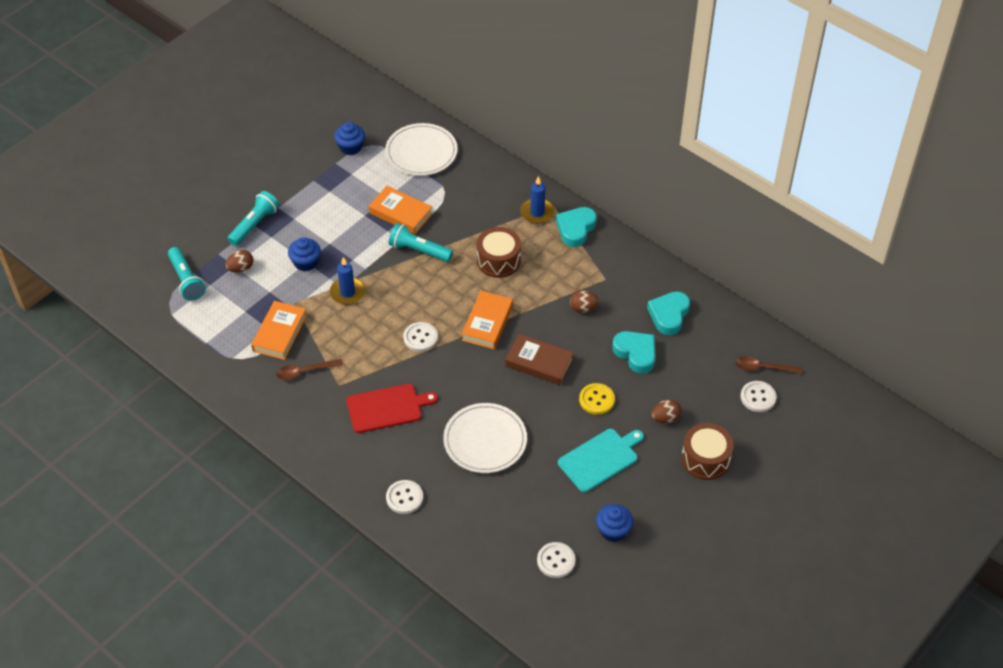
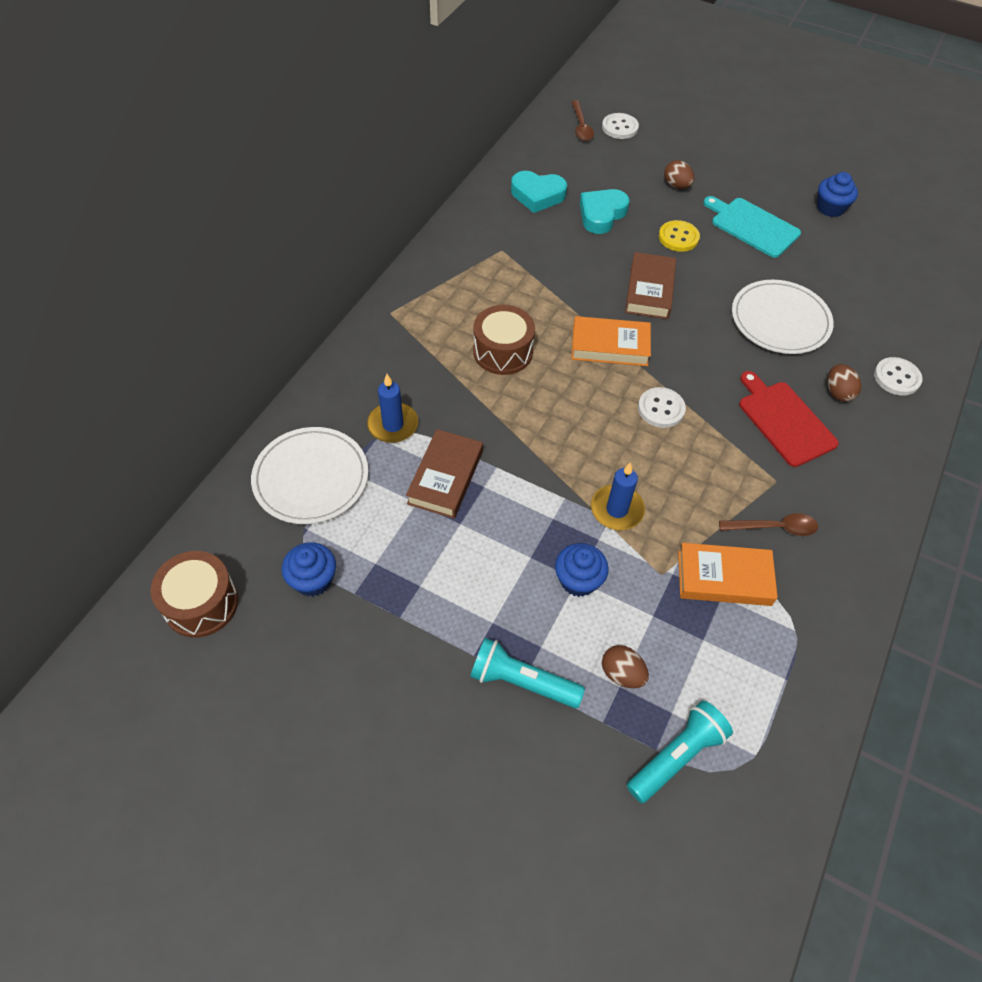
camera: 105 degrees left, 5 degrees up
brown spoon [276,359,343,380] -> brown spoon turned 60 degrees counterclockwise [719,513,818,536]
orange book [369,186,433,234] -> brown book [406,429,483,519]
turquoise flashlight [389,223,453,262] -> none
blue candle [520,176,555,224] -> blue candle moved to [367,374,418,443]
white button [537,542,575,578] -> none
turquoise heart [556,207,597,247] -> none
brown egg [570,291,600,313] -> brown egg moved to [828,364,862,402]
brown drum [681,423,734,480] -> brown drum moved to [151,551,239,638]

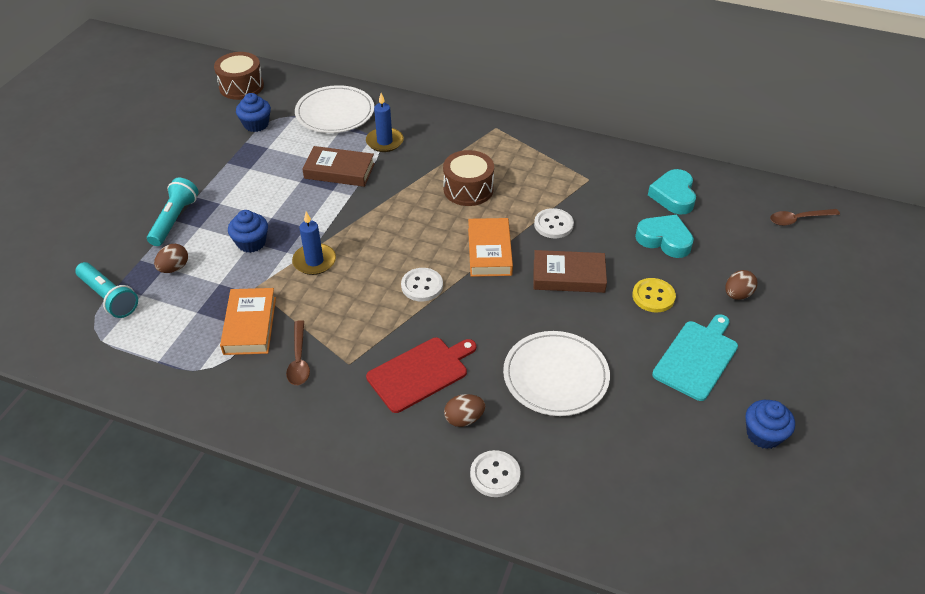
camera: 85 degrees right, 10 degrees down
white button [602,113,639,139] -> white button moved to [534,208,574,238]

